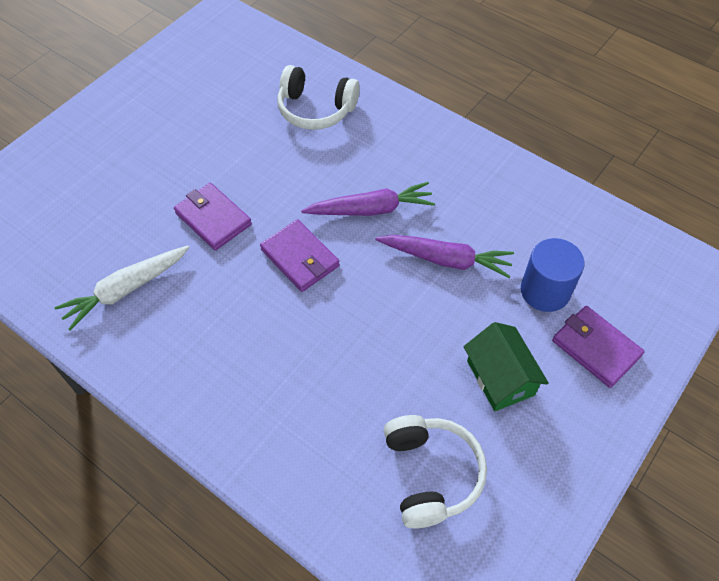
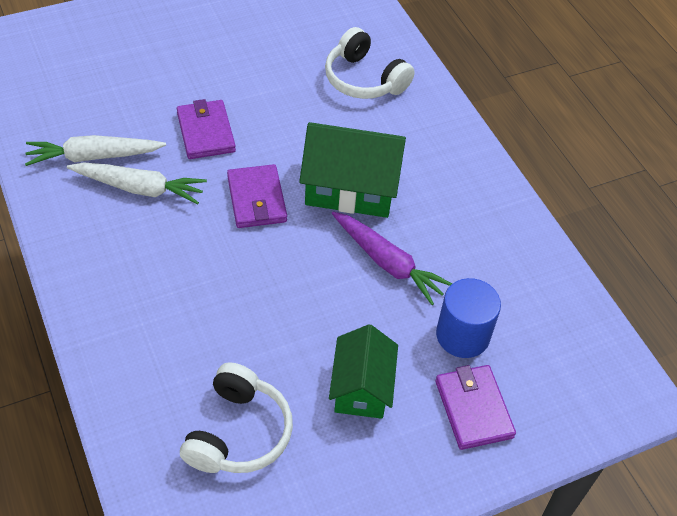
camera: 25 degrees right, 5 degrees down
purple carrot [301,182,435,216] -> green house [299,122,406,218]
none -> white carrot [67,162,207,204]

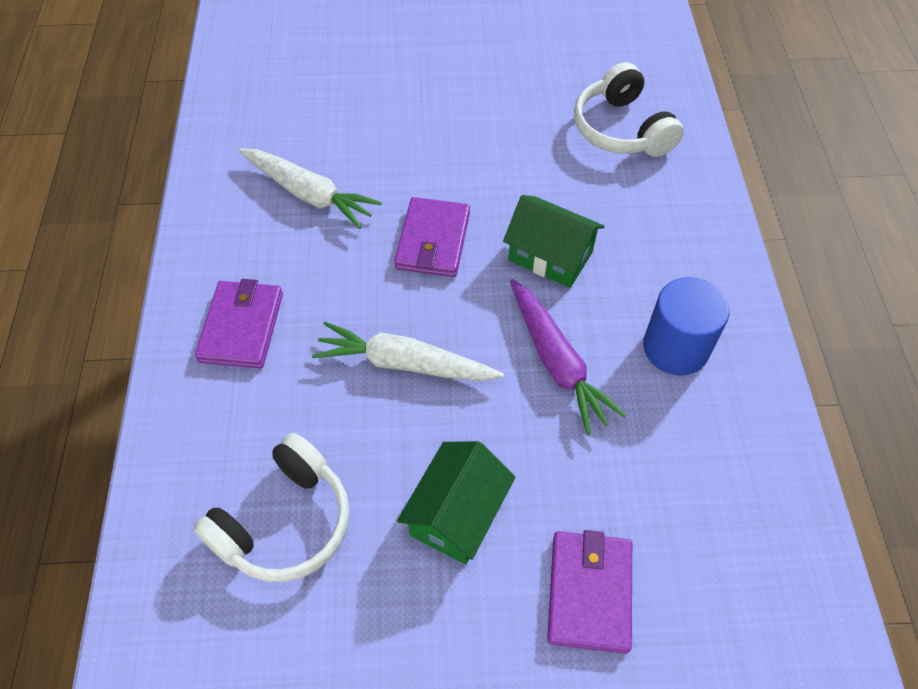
camera: 25 degrees right, 5 degrees up
white carrot [25,135,166,166] -> white carrot moved to [312,322,504,381]
purple wallet [177,99,236,159] -> purple wallet moved to [195,279,283,368]
green house [299,122,406,218] -> green house [503,195,604,288], size x0.66
blue cylinder [436,278,501,358] -> blue cylinder moved to [643,277,730,375]

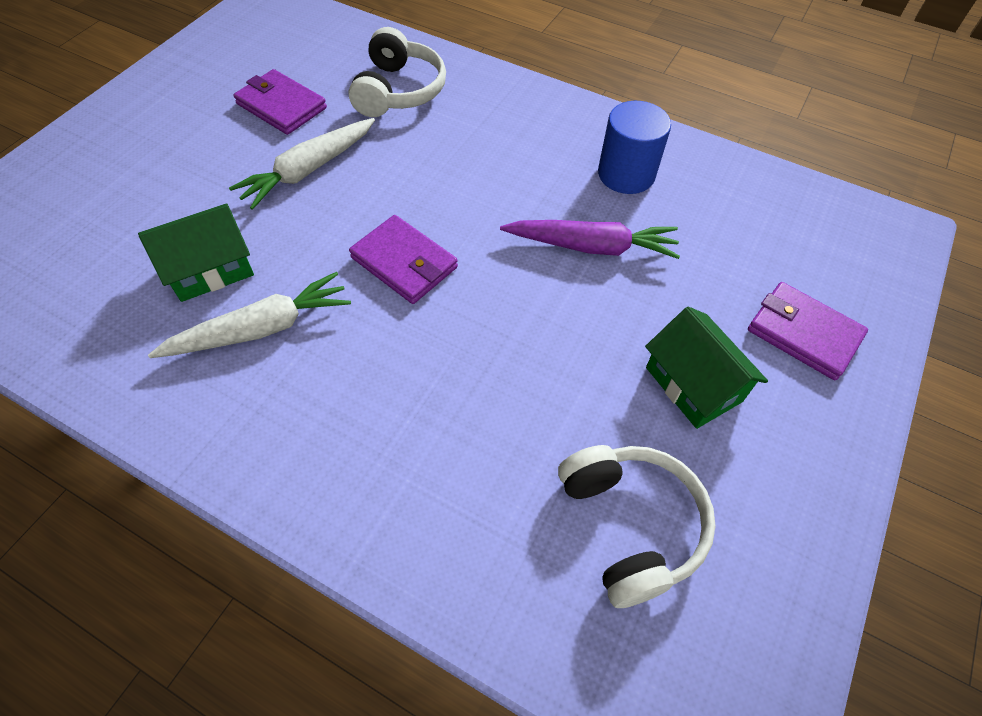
camera: 60 degrees left, 0 degrees up
purple wallet [195,279,283,368] -> purple wallet moved to [233,69,327,135]
white carrot [312,322,504,381] -> white carrot moved to [229,118,375,210]
green house [503,195,604,288] -> green house moved to [138,203,254,302]
white headphones [574,62,684,157] -> white headphones turned 90 degrees counterclockwise [348,27,446,117]

